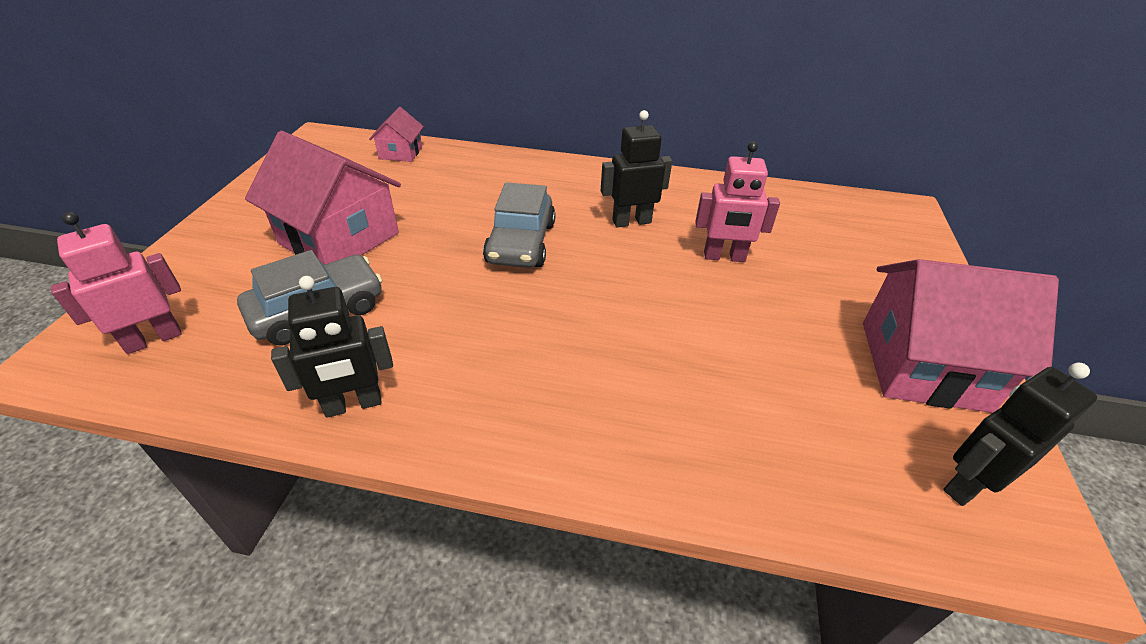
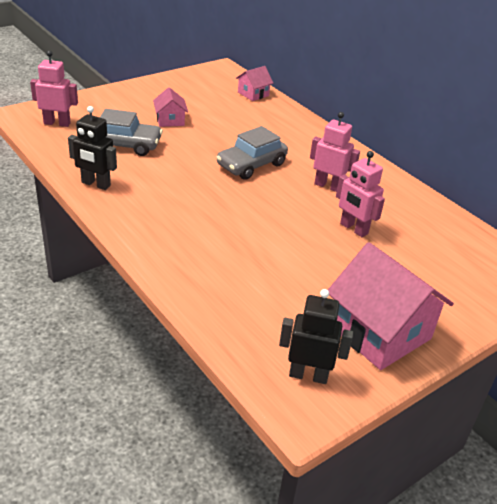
camera: 40 degrees right, 5 degrees down
pink house [245,131,401,265] -> pink house [153,87,188,127], size x0.49
black robot [601,110,672,227] -> pink robot [310,112,360,192]

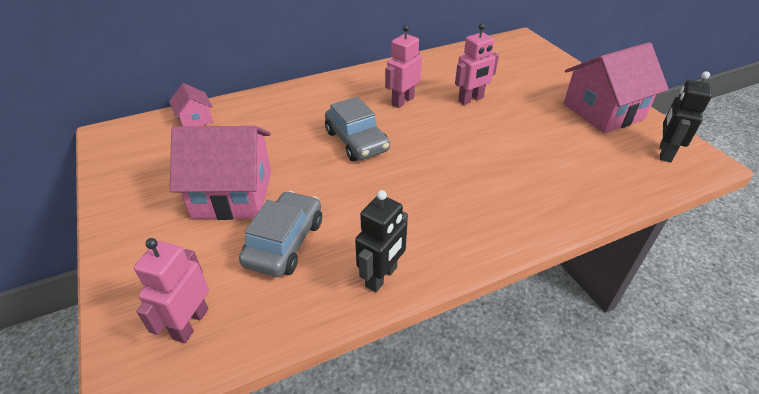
camera: 75 degrees left, 5 degrees up
pink house [153,87,188,127] -> pink house [170,126,271,220], size x2.04

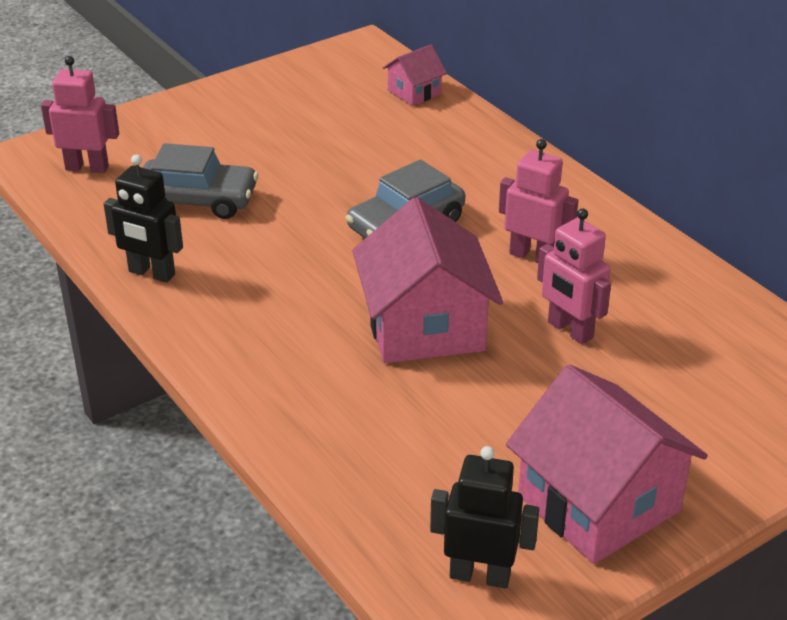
camera: 80 degrees right, 5 degrees down
pink house [170,126,271,220] -> pink house moved to [352,197,503,363]

